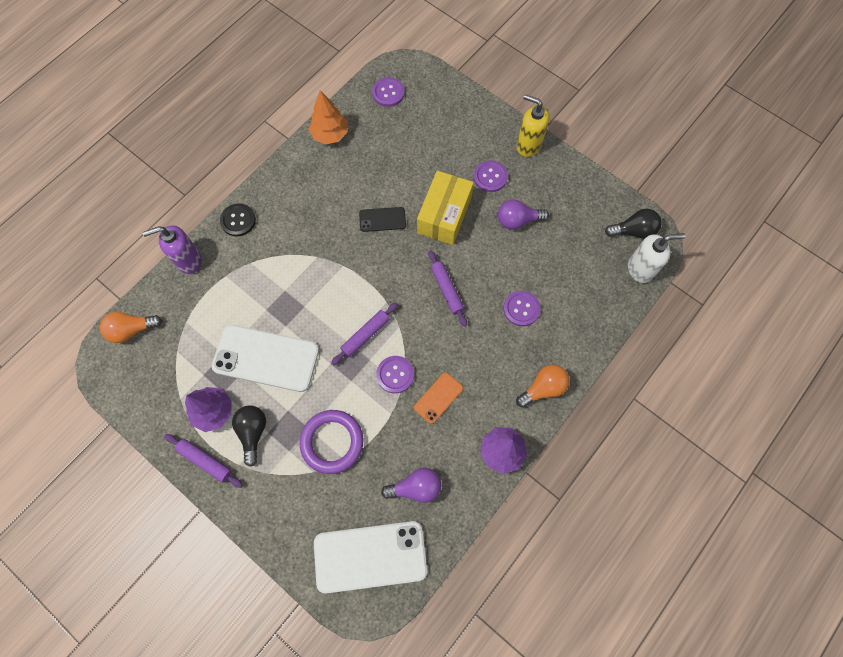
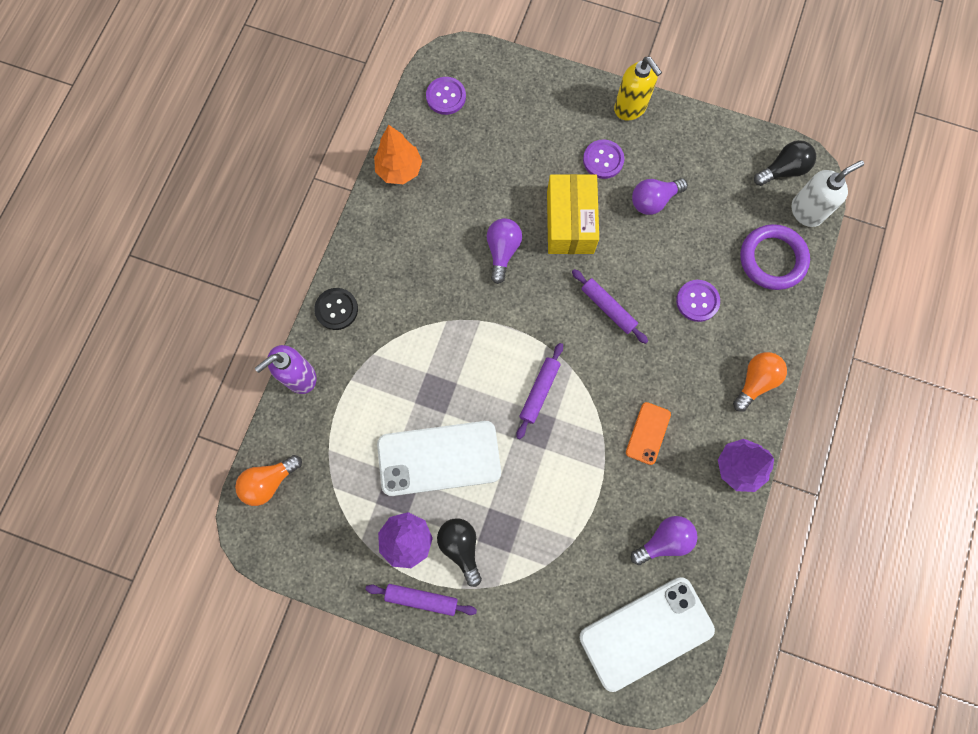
camera: 20 degrees left, 5 degrees up
purple ring [299,410,364,474] -> purple ring moved to [740,224,810,290]
black phone [359,207,406,232] -> purple light bulb [487,218,522,284]
purple button [376,356,414,393] -> none
yellow soap dispenser [517,94,549,157] -> yellow soap dispenser turned 135 degrees counterclockwise [614,57,662,121]

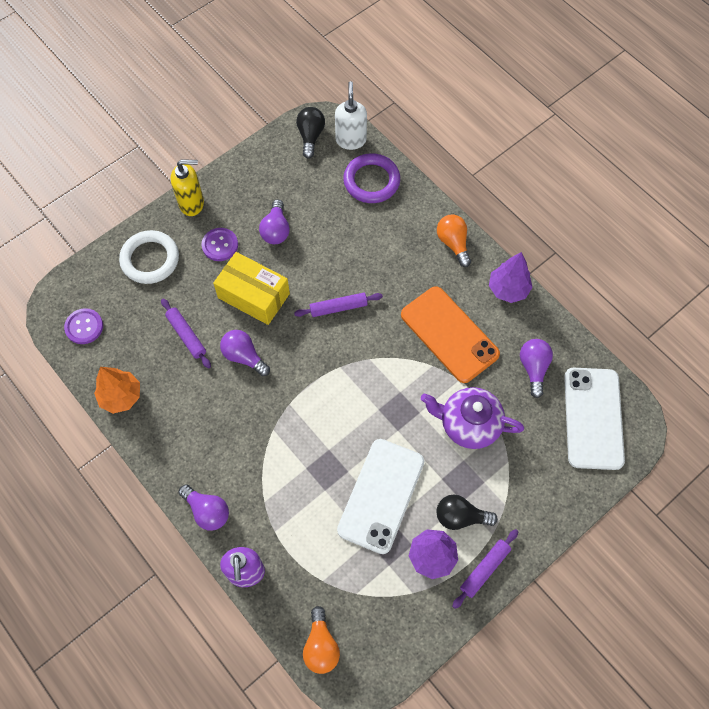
camera: 60 degrees left, 10 degrees down
black button [314,288,358,330] -> purple light bulb [178,484,229,531]
purple rolling pin [516,343,563,439] -> purple rolling pin moved to [161,298,211,368]
orange phone [626,402,671,465] -> orange phone [401,286,500,383], size x2.02
purple button [676,280,720,322] -> none
none -> white ring [119,230,179,284]
none -> purple teapot [421,387,524,449]

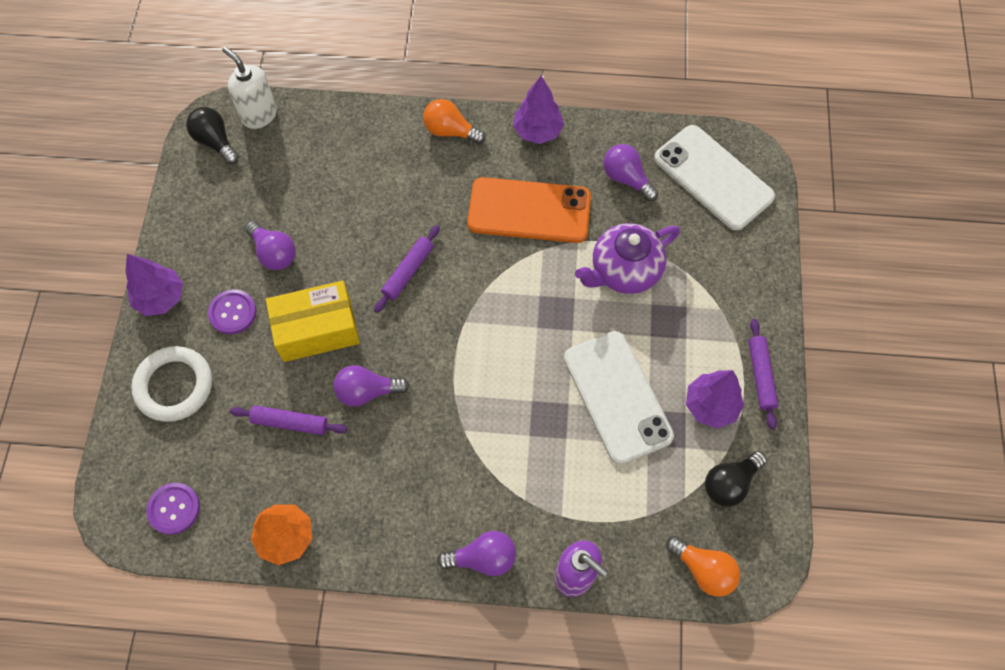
camera: 45 degrees left, 0 degrees up
yellow soap dispenser [171,160,204,216] -> purple tree [125,254,183,316]
purple ring [343,153,400,203] -> none
black light bulb [436,494,498,530] -> black light bulb moved to [705,451,767,507]

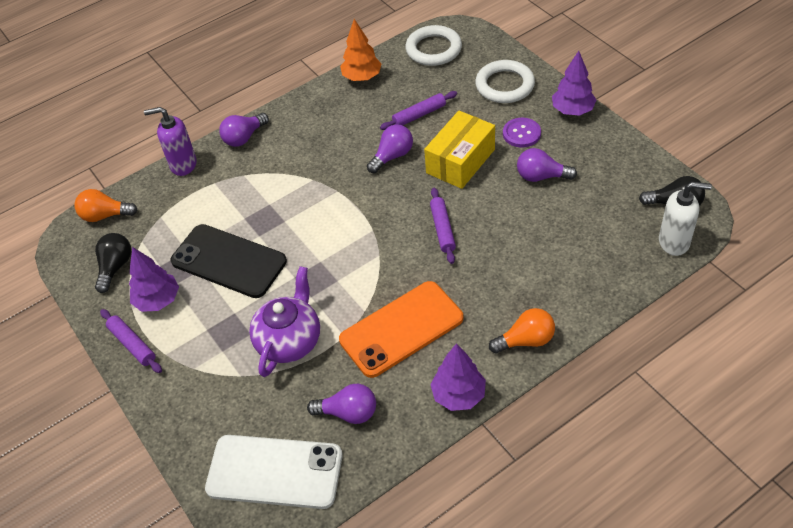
camera: 145 degrees right, 15 degrees down
purple button [146,483,200,535] -> white ring [405,25,462,66]
white phone [564,331,674,465] -> black phone [171,224,287,298]

